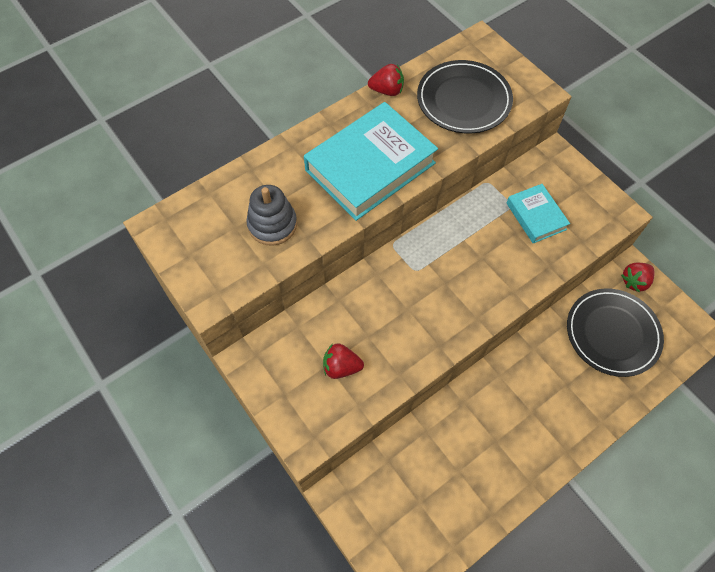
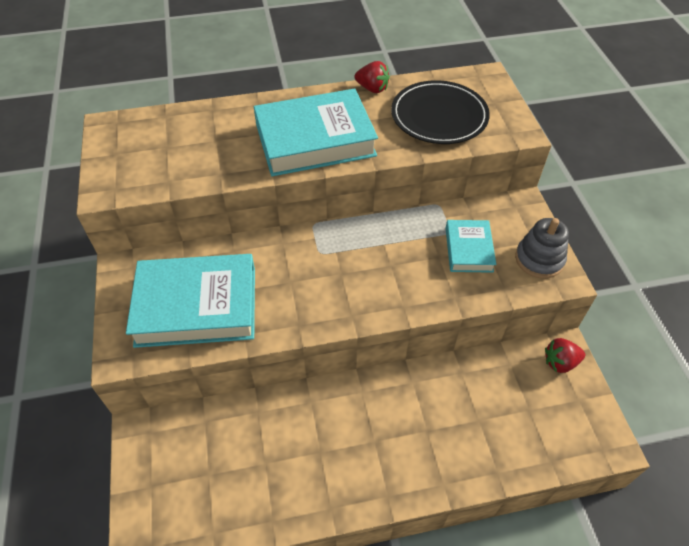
camera: 25 degrees right, 10 degrees down
grey stacking toy [246,185,297,246] -> grey stacking toy moved to [515,218,569,278]
red strawberry [323,343,364,379] -> turquoise book [126,254,255,348]
black plate [567,288,664,377] -> none

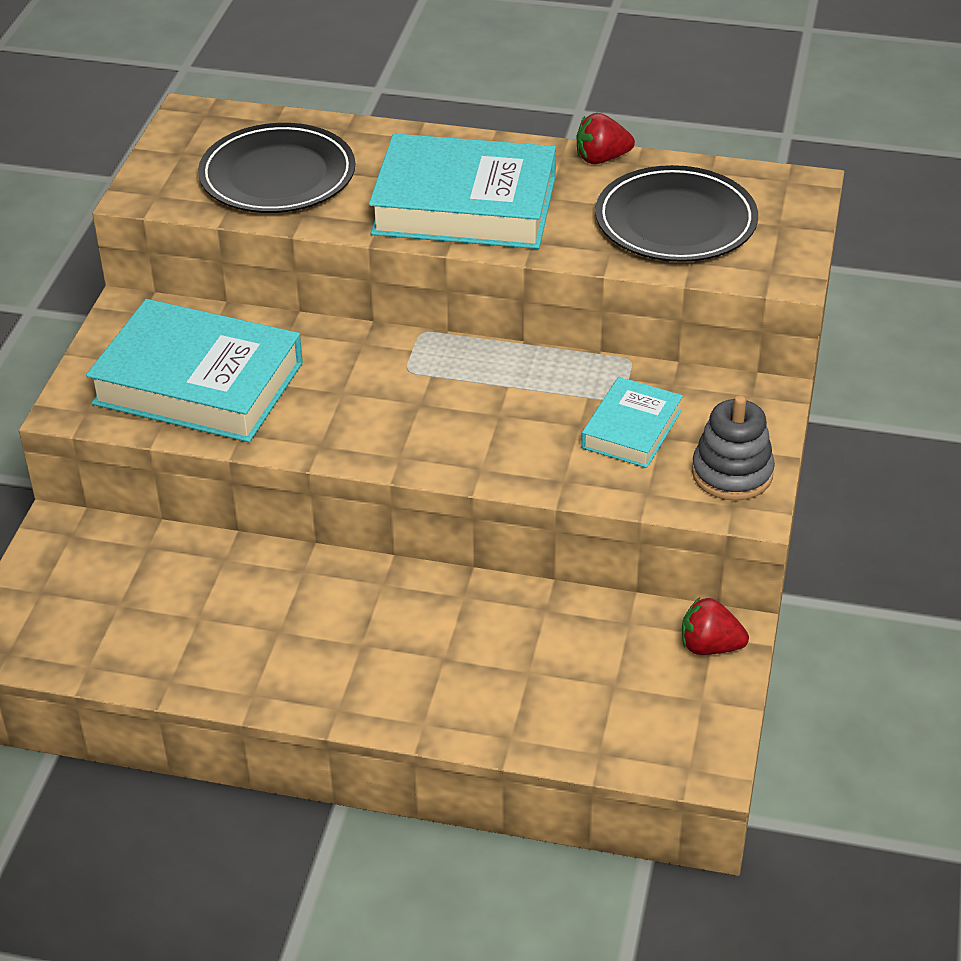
camera: 25 degrees right, 10 degrees down
red strawberry [354,61,390,93] -> red strawberry turned 120 degrees clockwise [576,113,635,164]
none -> black plate [198,123,355,213]

